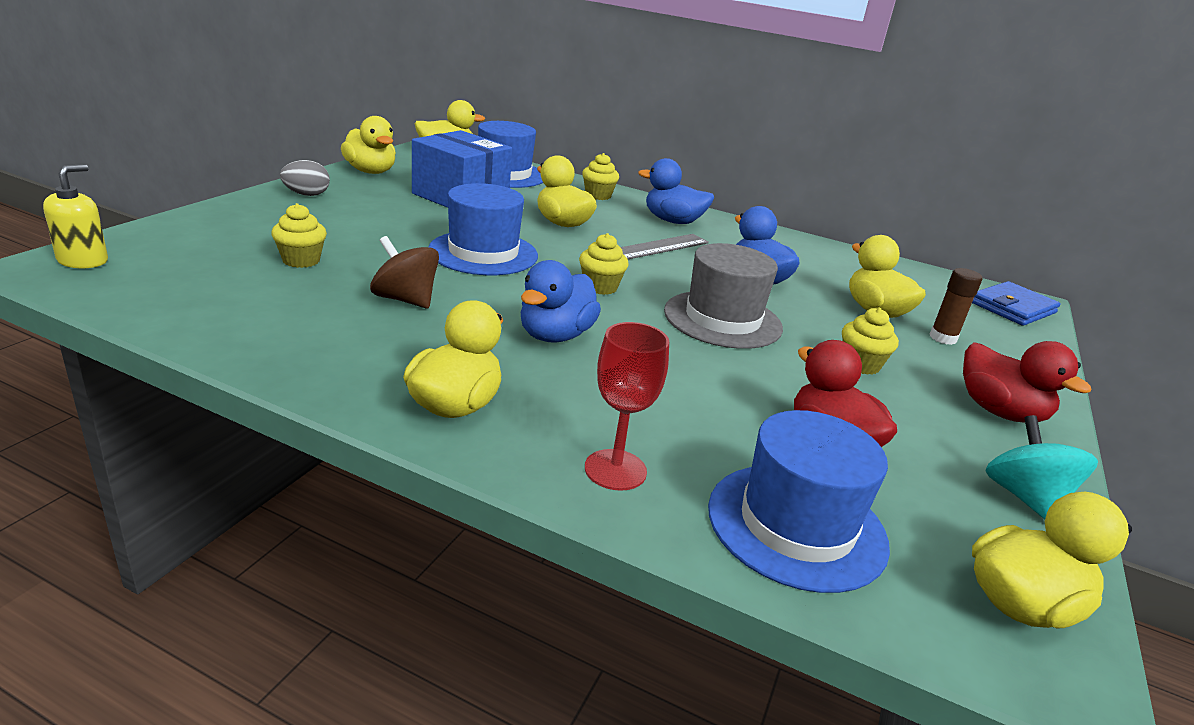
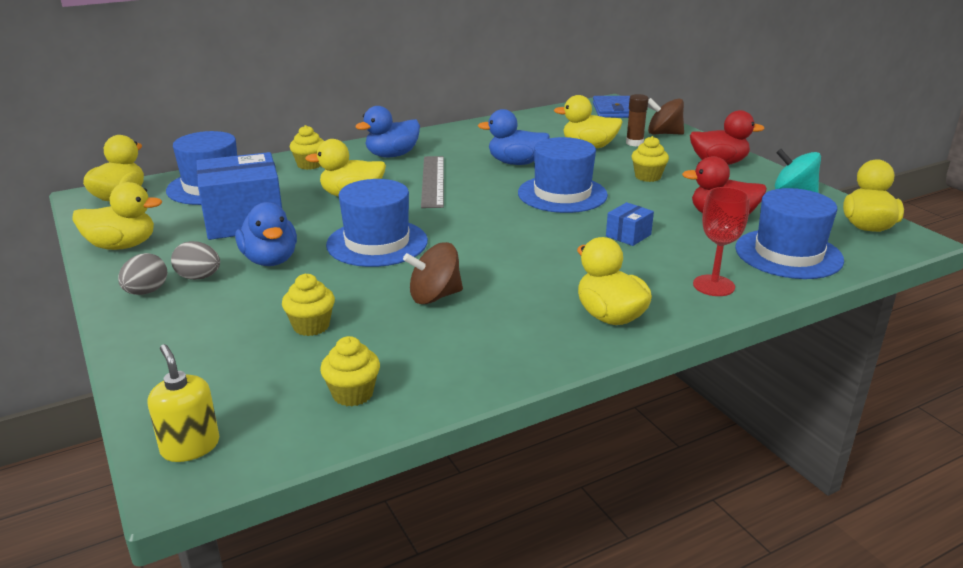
camera: 50 degrees left, 0 degrees up
blue duck [521,260,601,343] -> blue duck moved to [235,202,297,266]
yellow cupcake [579,233,629,295] -> yellow cupcake moved to [320,336,380,406]
grey hat [664,243,783,349] -> blue hat [518,137,608,213]
none -> grey egg [171,241,220,280]
none -> blue box [606,202,654,246]
none -> brown spinning top [648,98,684,135]

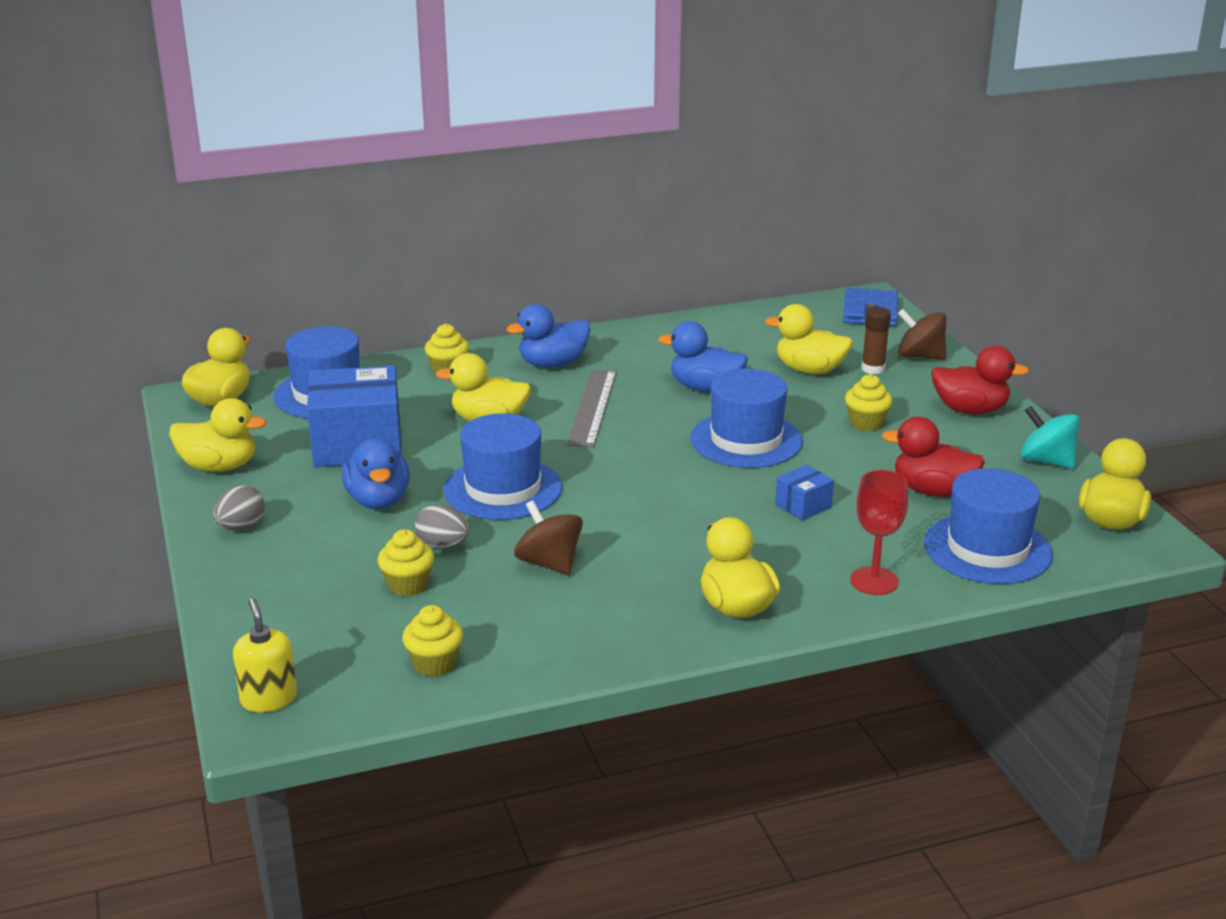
camera: 10 degrees right, 0 degrees up
grey egg [171,241,220,280] -> grey egg moved to [415,504,469,549]
brown spinning top [403,242,463,304] -> brown spinning top turned 60 degrees clockwise [514,501,583,575]

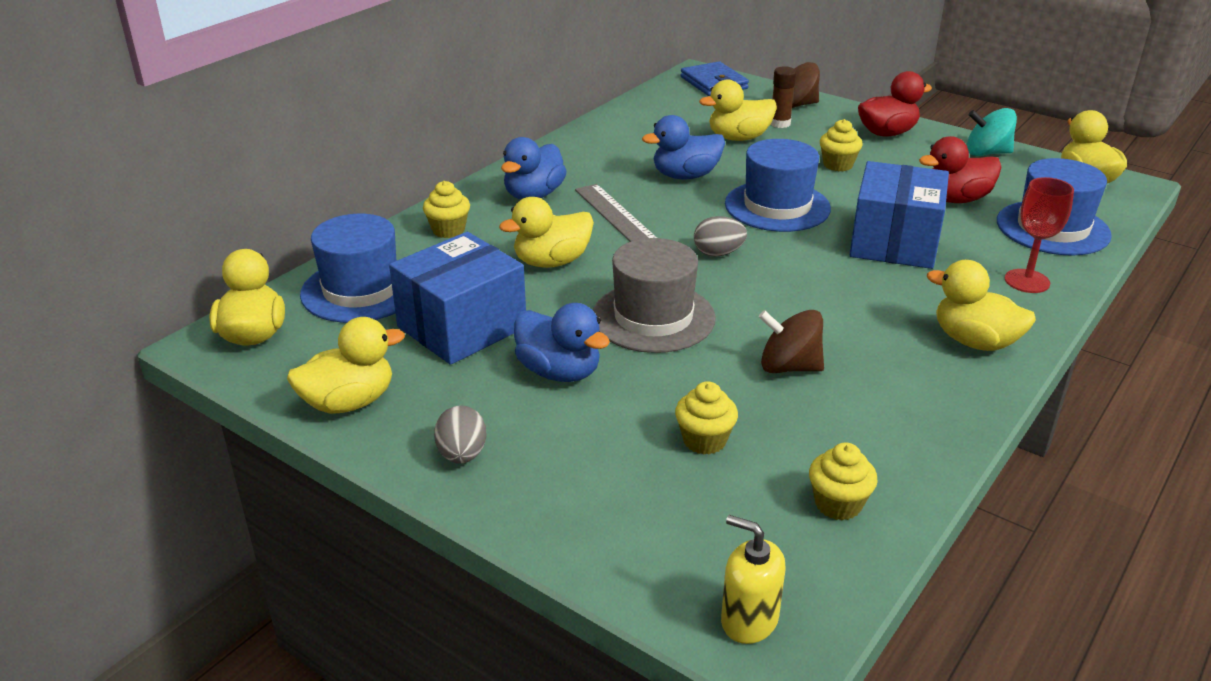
camera: 35 degrees left, 5 degrees up
grey egg [415,504,469,549] -> grey egg moved to [694,216,747,257]
blue hat [444,413,562,520] -> grey hat [593,238,716,353]
blue box [775,465,834,520] -> blue box [850,161,949,269], size x2.22

